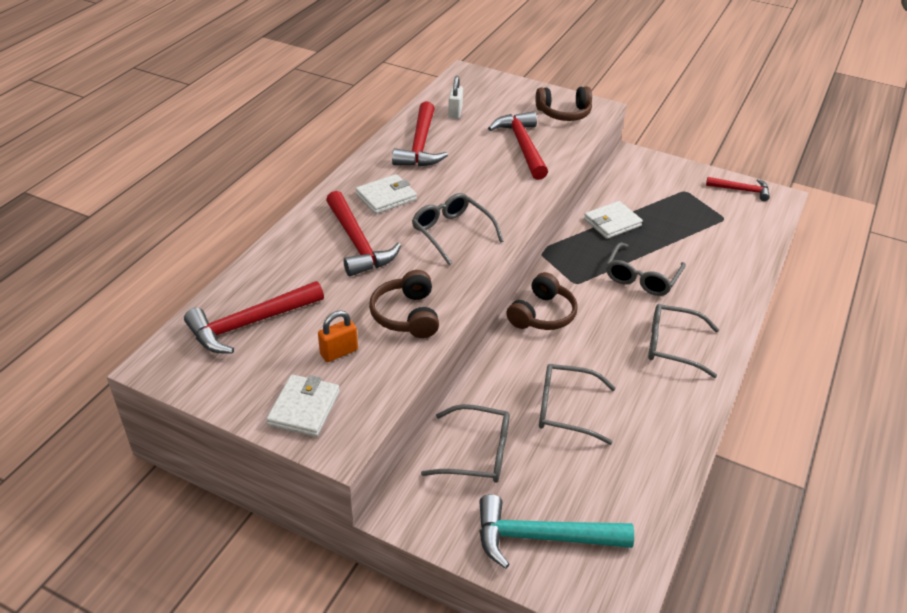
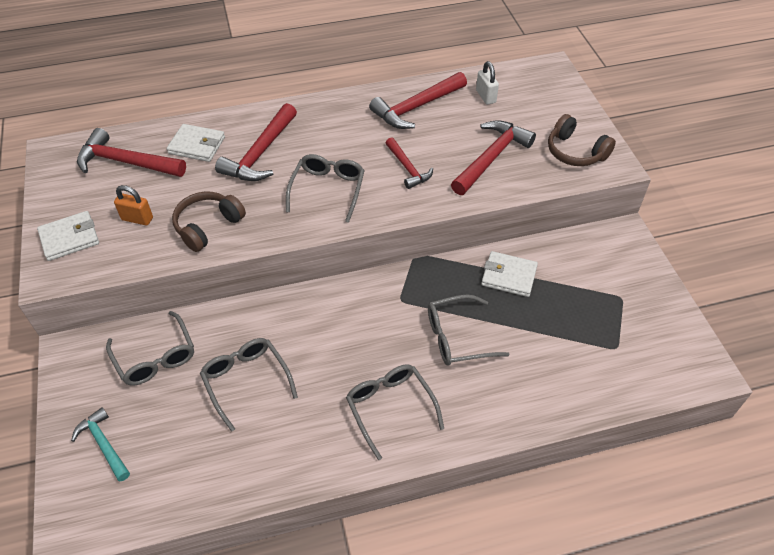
camera: 50 degrees right, 10 degrees up
white wallet [356,174,417,214] -> white wallet moved to [167,124,225,162]
white padlock [448,76,463,119] -> white padlock turned 75 degrees counterclockwise [476,61,499,105]
turquoise hammer [479,494,634,569] -> turquoise hammer [71,407,130,481], size x0.61
brown headphones [506,272,578,330] -> none
red hammer [706,177,770,201] -> red hammer moved to [386,137,433,189]

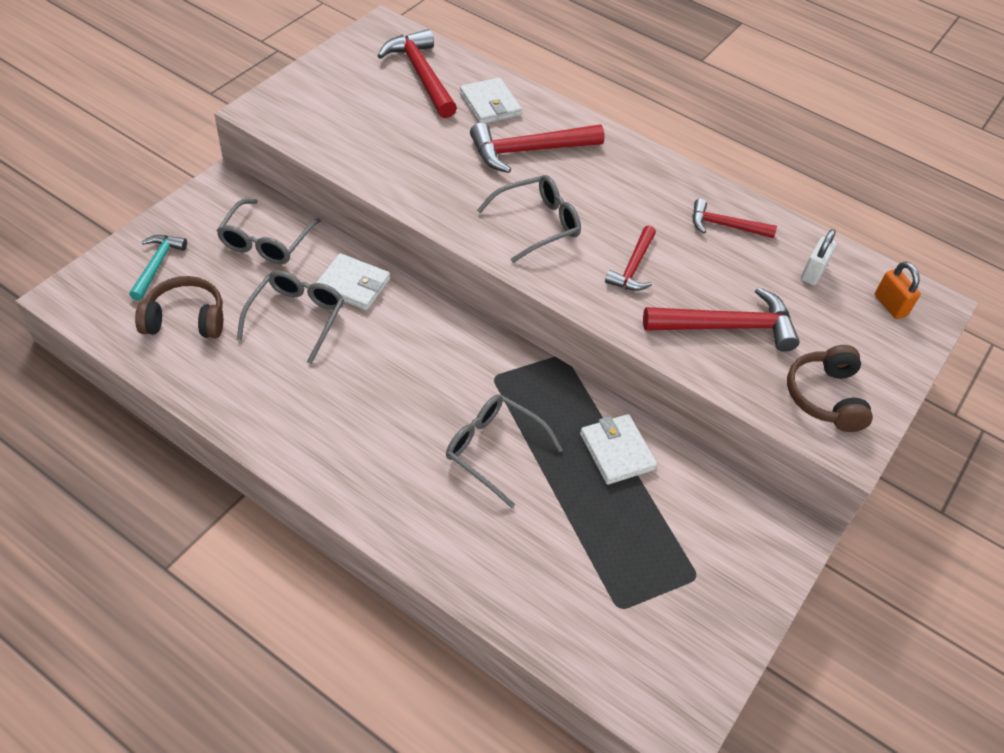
camera: 45 degrees right, 0 degrees up
white wallet [37,211,99,261] -> white wallet moved to [316,253,390,310]
orange padlock [114,185,153,225] -> orange padlock moved to [875,261,921,319]
brown headphones [172,191,246,252] -> brown headphones moved to [135,276,223,338]
grey glasses [346,365,444,460] -> none
red hammer [369,72,467,129] -> red hammer [692,199,777,238], size x0.61

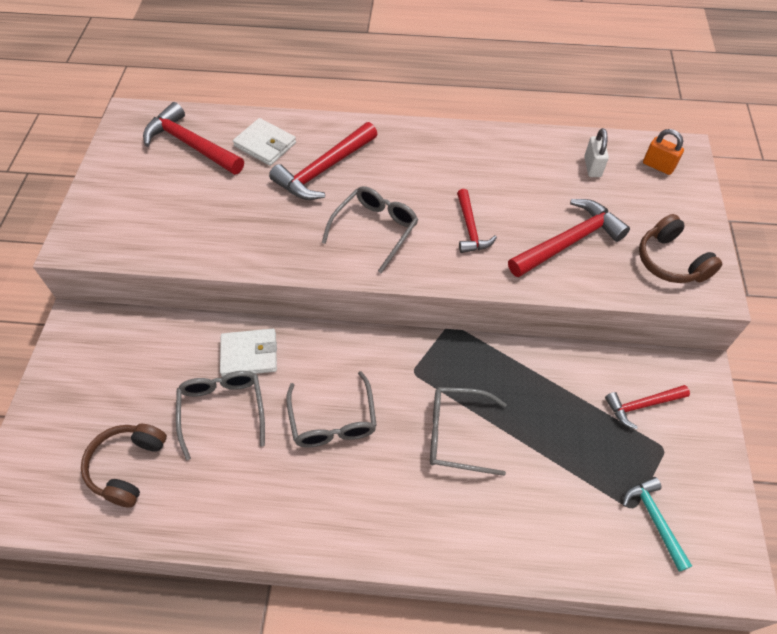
camera: 25 degrees left, 5 degrees up
turquoise hammer [129,235,187,301] -> turquoise hammer moved to [623,477,692,572]
brown headphones [135,276,223,338] -> brown headphones turned 45 degrees counterclockwise [81,424,167,507]
grey glasses [216,199,321,264] -> grey glasses moved to [286,371,377,448]
white wallet [580,414,657,485] -> none
red hammer [692,199,777,238] -> red hammer moved to [605,385,690,429]

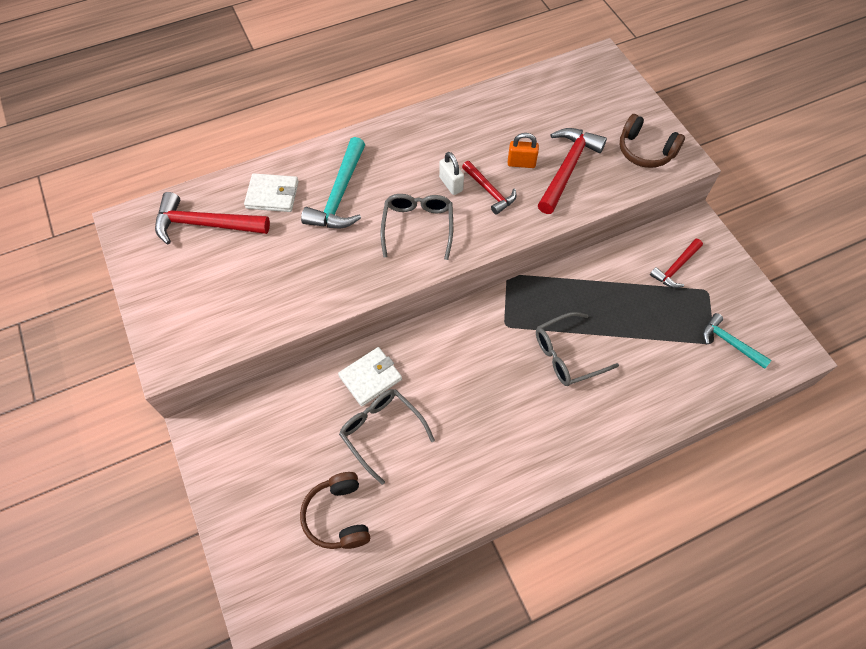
camera: 30 degrees left, 5 degrees up
red hammer [269,122,377,200] -> turquoise hammer [301,137,365,228]
grey glasses [286,371,377,448] -> none
white padlock [584,128,609,177] -> white padlock moved to [439,152,464,195]
orange padlock [643,129,684,175] -> orange padlock moved to [508,133,539,168]

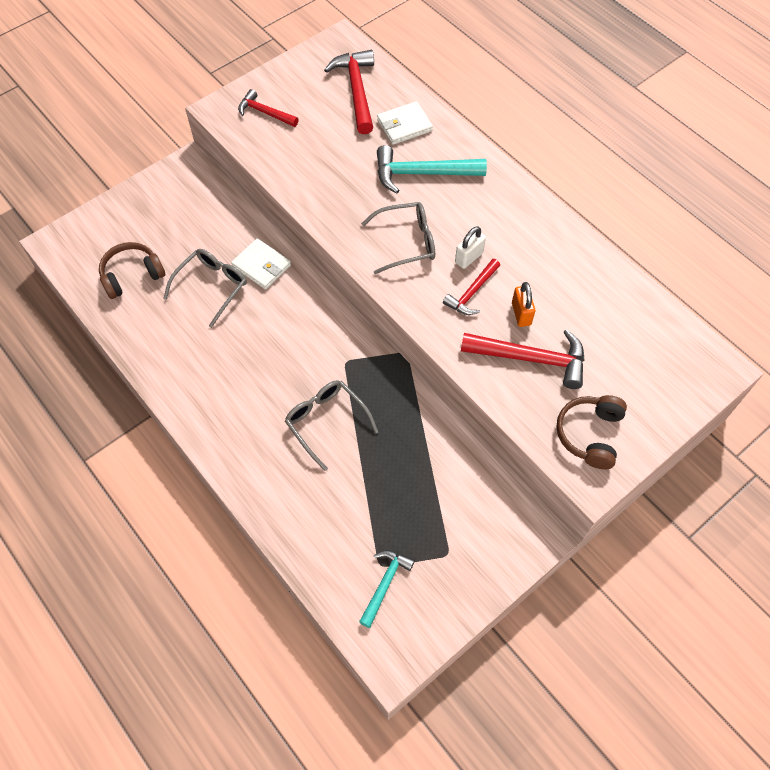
camera: 75 degrees right, 0 degrees up
white wallet [244,173,299,212] -> white wallet turned 75 degrees clockwise [377,101,433,145]
red hammer [650,239,703,288] -> red hammer moved to [238,89,299,127]

